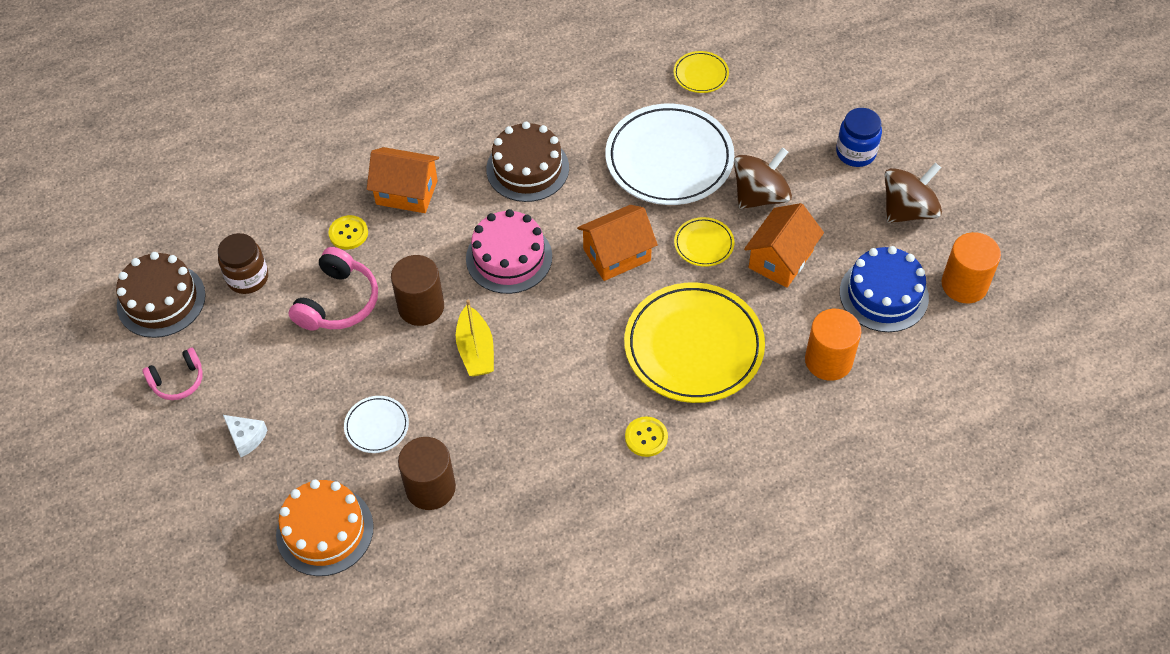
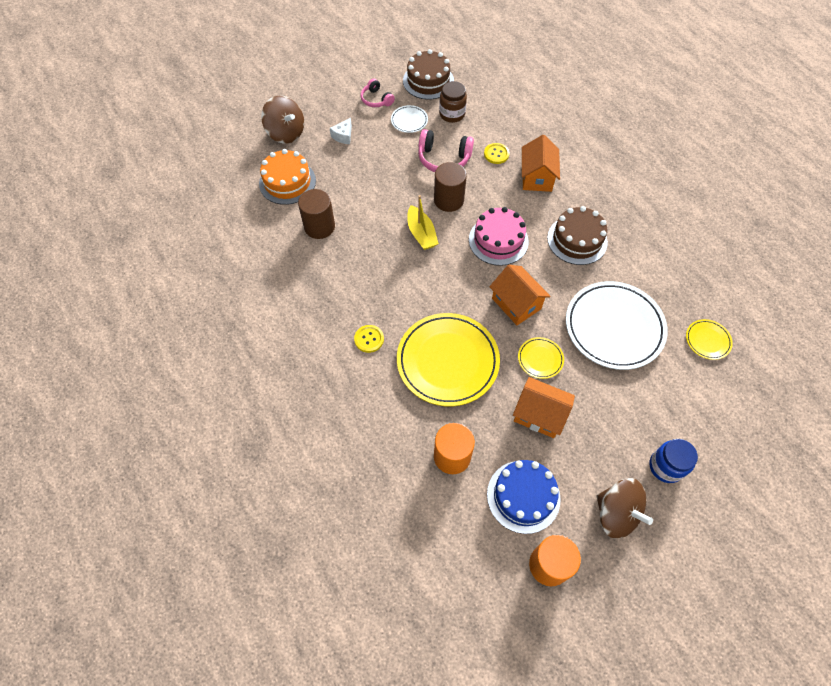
camera: 80 degrees right, 5 degrees up
white plate [344,396,409,453] -> white plate moved to [391,105,428,133]
yellow boat [456,299,494,376] -> yellow boat turned 90 degrees counterclockwise [407,195,439,250]
brown spinning top [734,147,792,209] -> brown spinning top moved to [261,96,304,144]

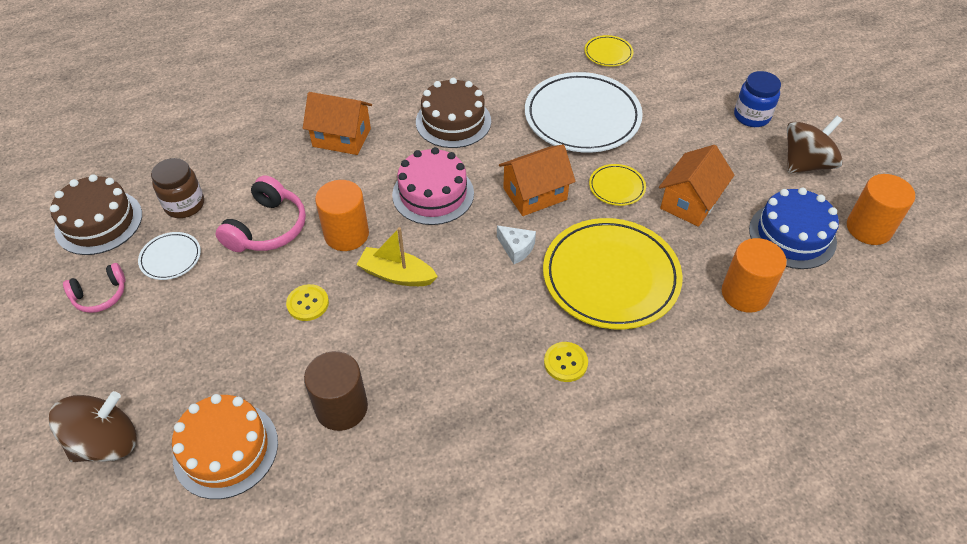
camera: 80 degrees left, 10 degrees down
white cheese [330,118,352,144] -> white cheese moved to [497,225,536,264]
yellow boat [407,195,439,250] -> yellow boat turned 150 degrees counterclockwise [357,227,438,286]
brown cylinder [434,162,467,212] -> orange cylinder [315,180,369,251]
yellow button [484,143,509,164] -> yellow button moved to [286,284,329,321]

